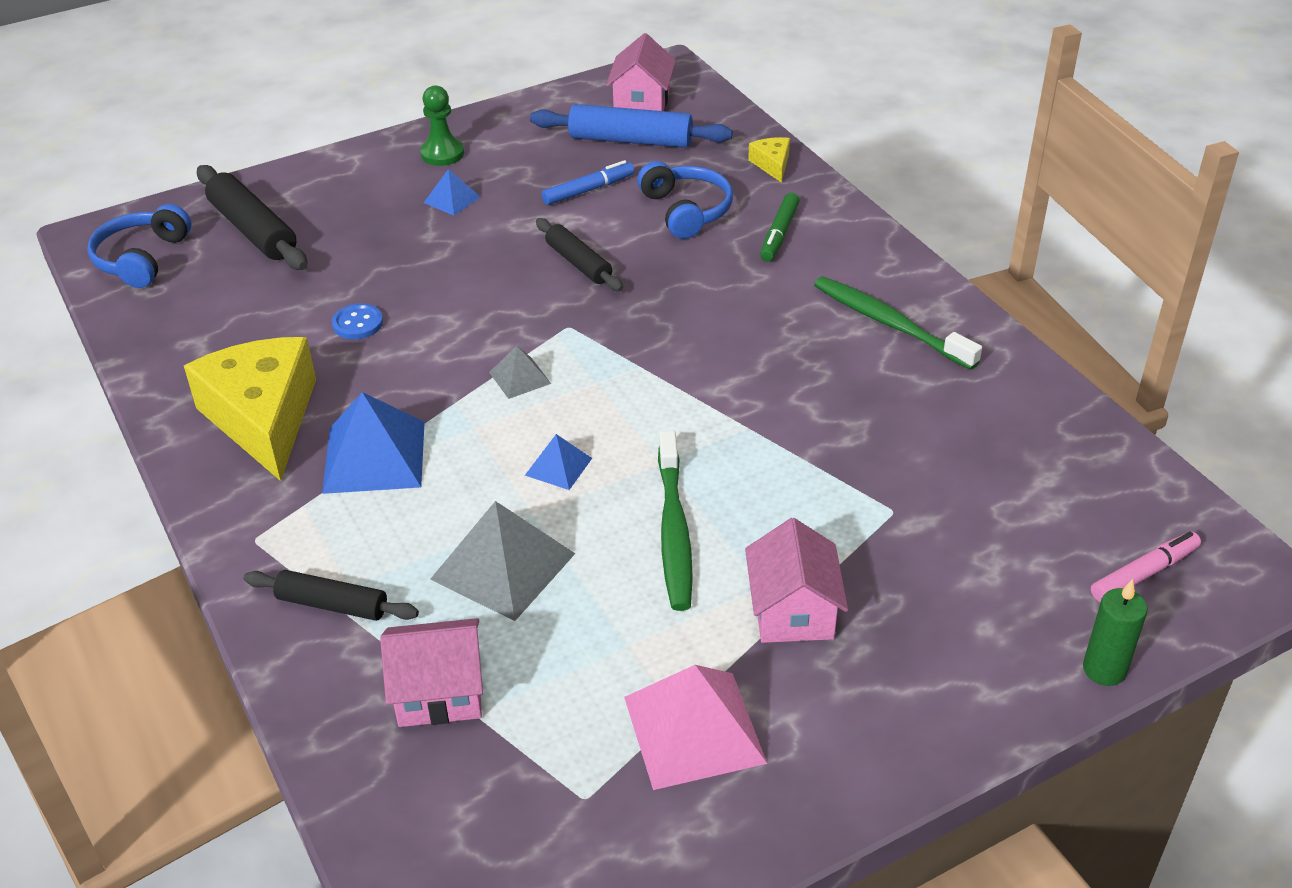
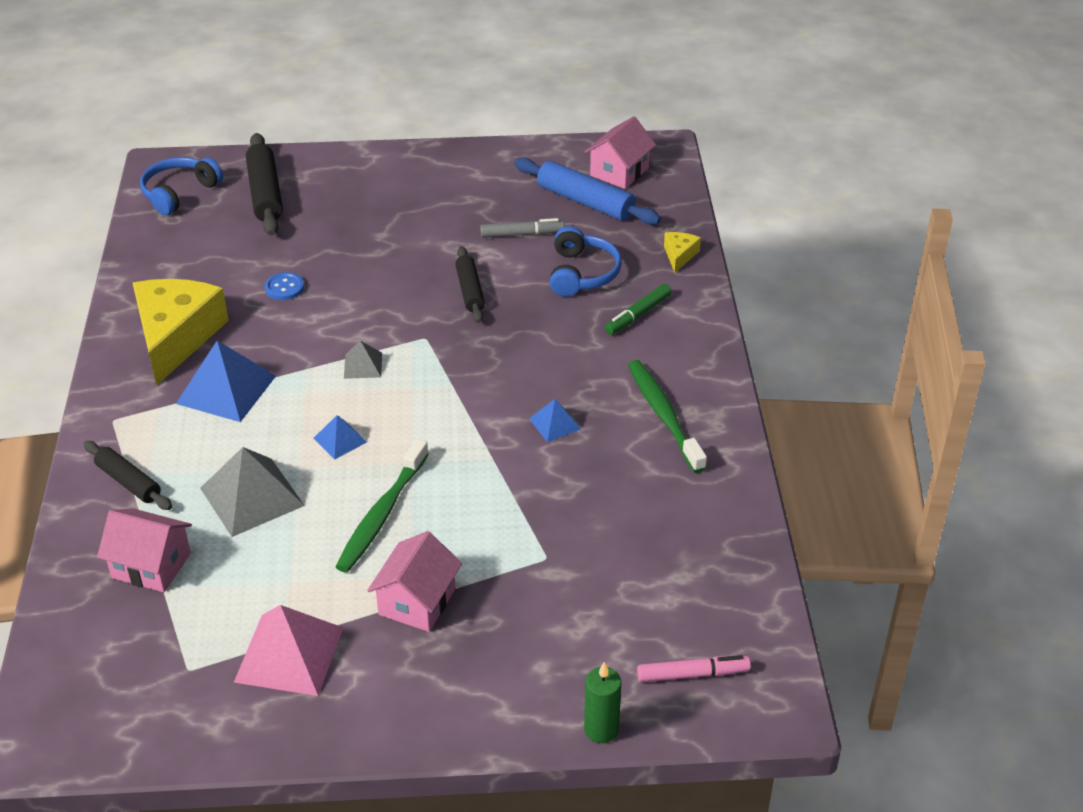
camera: 25 degrees right, 0 degrees up
green pawn [420,86,464,166] -> none
blue pyramid [424,169,480,216] -> blue pyramid moved to [529,399,581,442]
blue marker [542,160,634,205] -> grey marker [480,218,564,237]

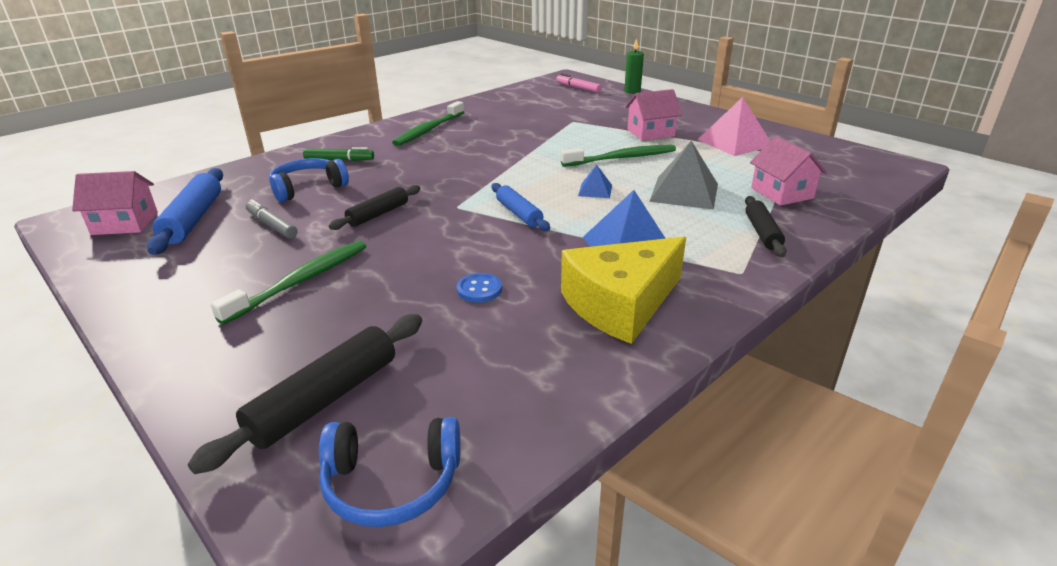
camera: 130 degrees left, 10 degrees down
grey pyramid [344,341,382,379] -> blue rolling pin [492,183,550,231]
blue pyramid [529,399,581,442] -> none
yellow cheese [664,232,701,273] -> none
none -> green toothbrush [210,241,366,325]

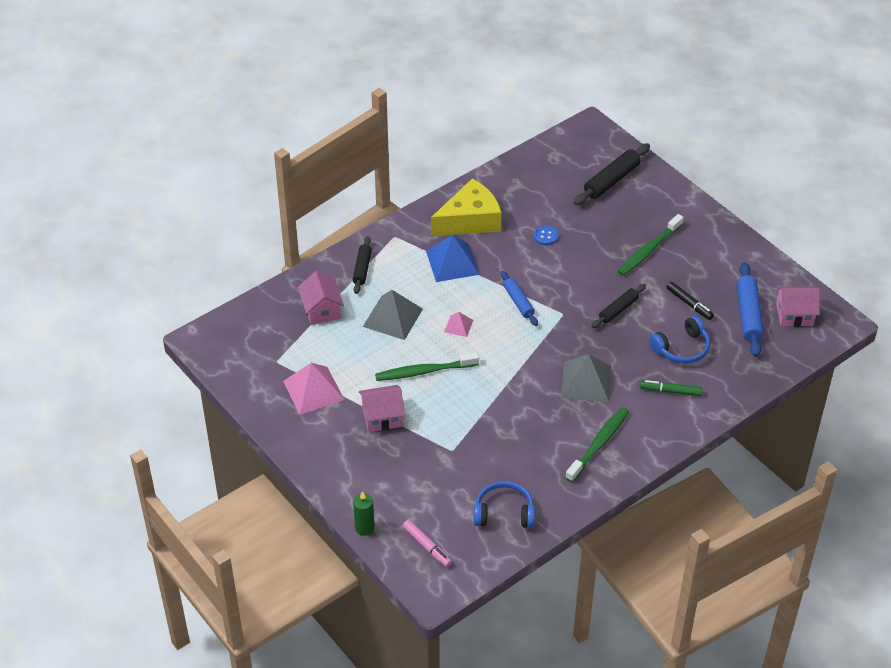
camera: 175 degrees left, 15 degrees up
grey marker [246,199,298,238] -> black marker [667,282,714,320]
blue headphones [319,417,460,527] -> blue headphones moved to [474,481,535,528]
blue pyramid [578,165,612,198] -> pink pyramid [444,312,473,337]
none -> grey pyramid [561,354,611,402]

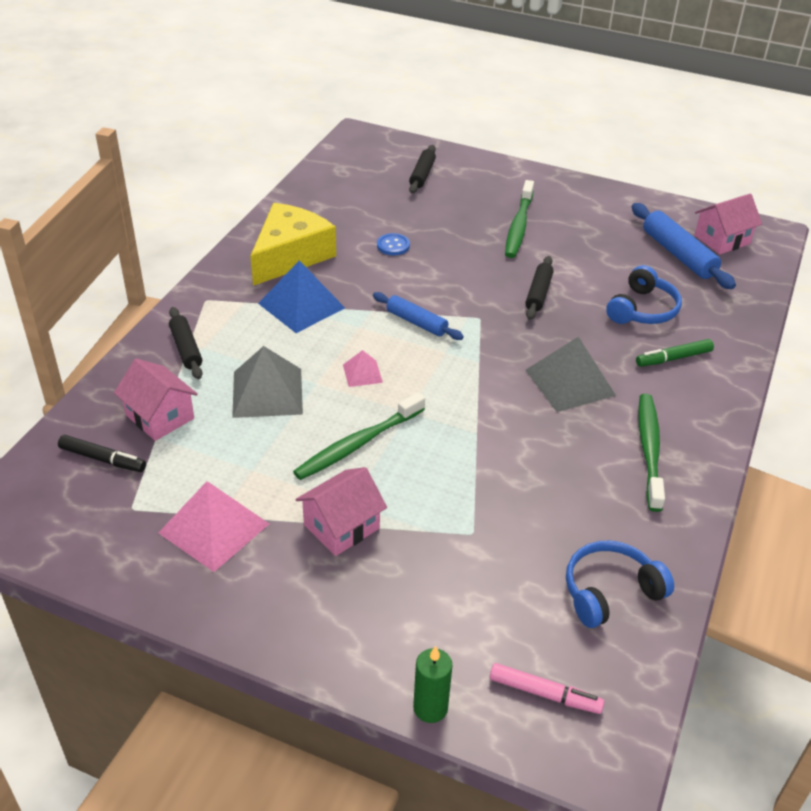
camera: 30 degrees left, 5 degrees down
black rolling pin [574,143,650,205] -> black rolling pin [409,145,436,193], size x0.64
black marker [667,282,714,320] -> black marker moved to [58,435,146,472]

